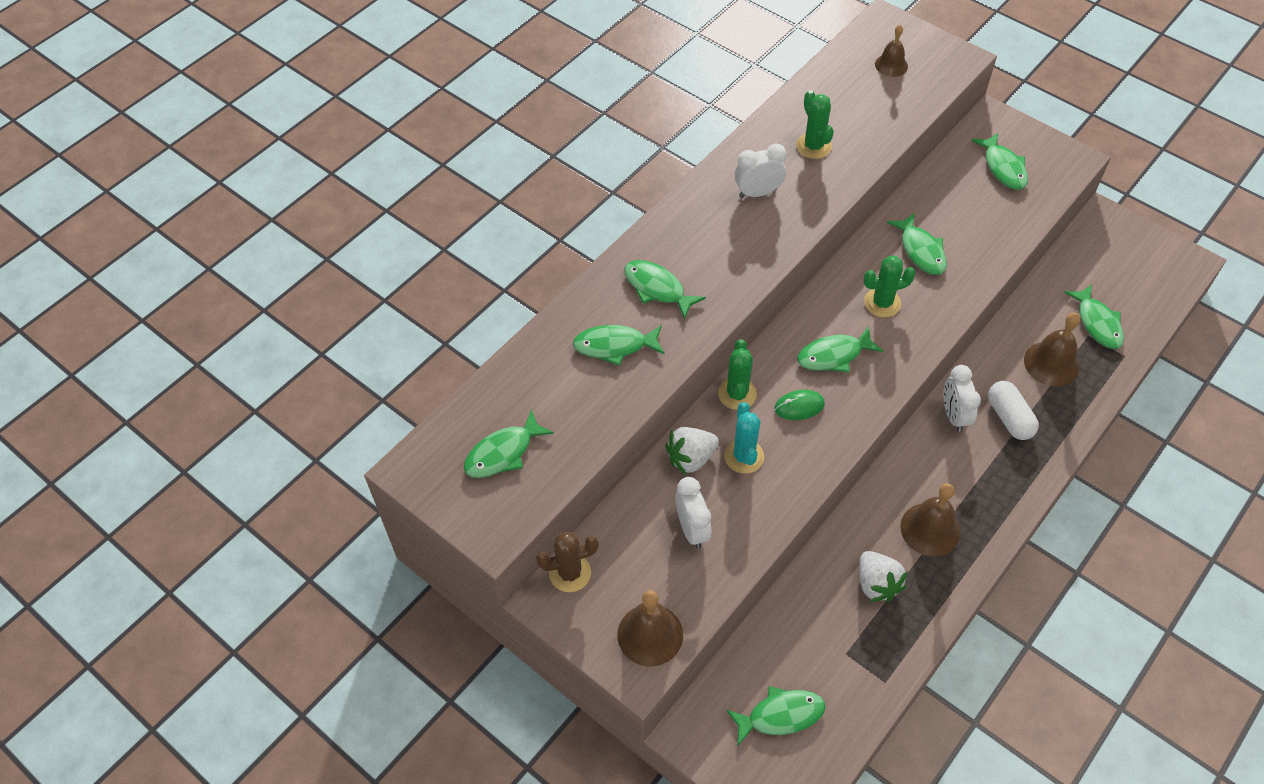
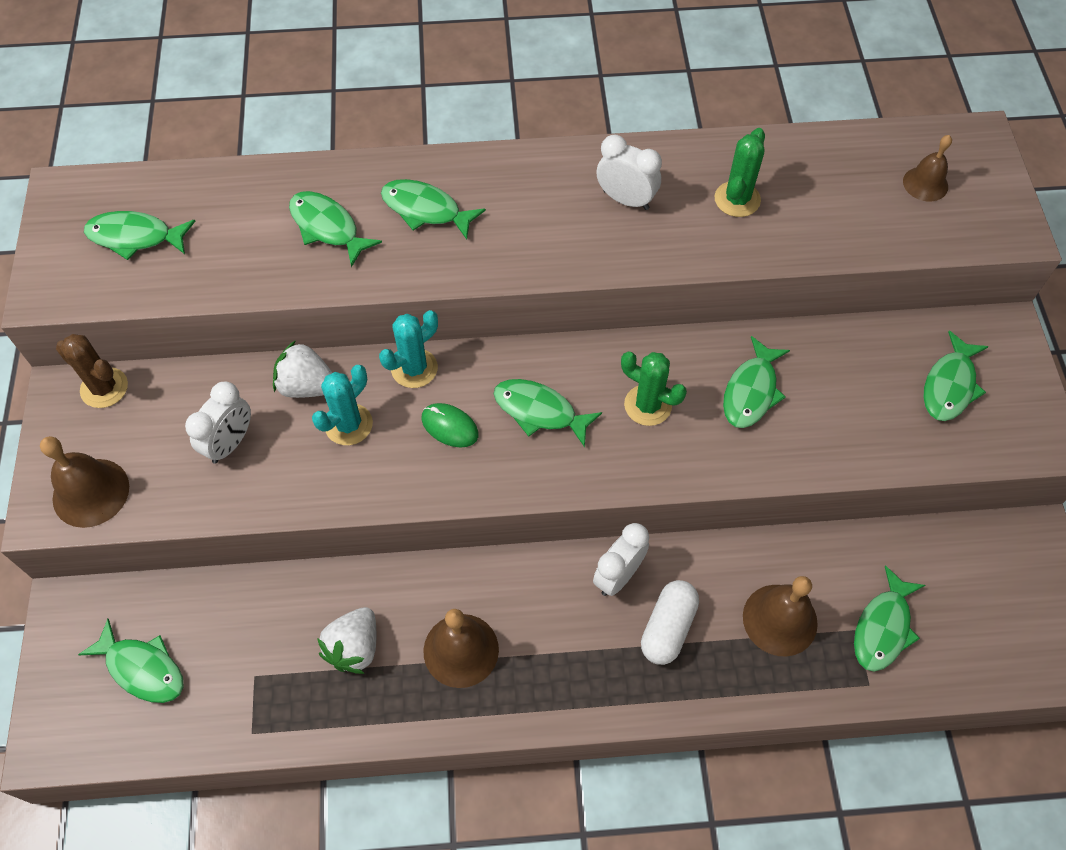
camera: 45 degrees right, 5 degrees up
green fish [624,260,706,320] -> green fish turned 60 degrees counterclockwise [381,179,486,240]
green cactus [718,339,757,410] -> turquoise cactus [379,310,438,388]

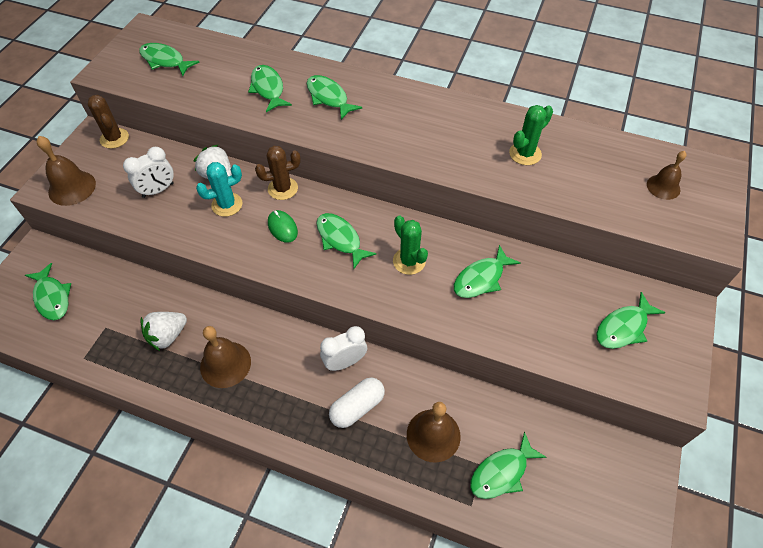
camera: 25 degrees right, 5 degrees down
turquoise cactus [379,310,438,388] -> brown cactus [255,146,301,200]
white clock [597,135,662,210] -> none

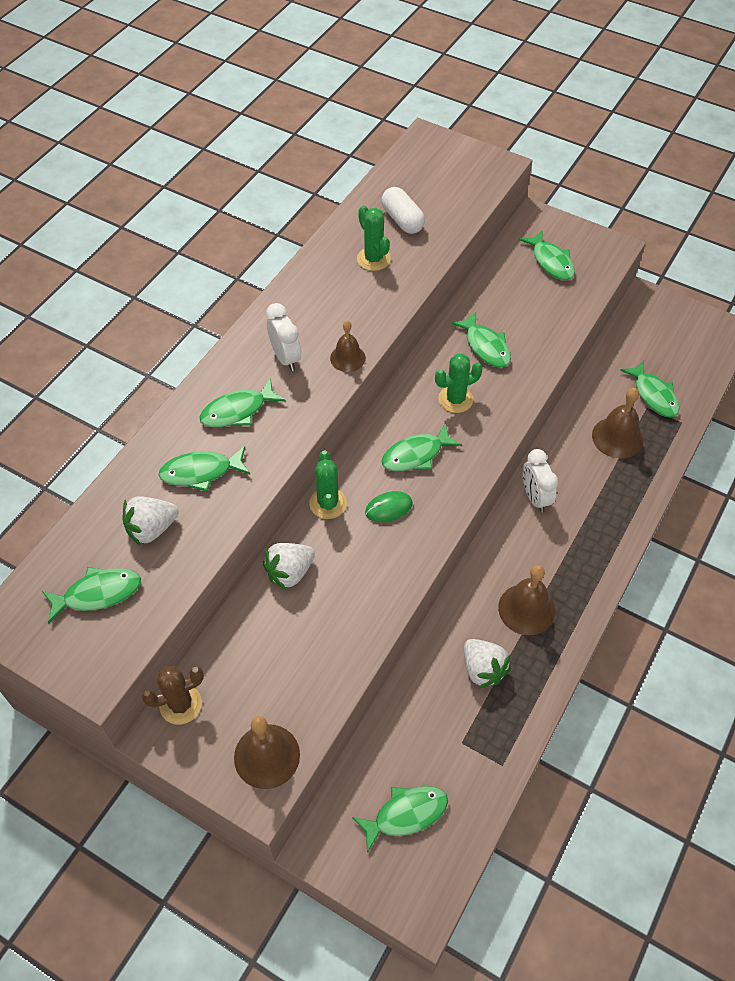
camera: 80 degrees left, 0 degrees up
white clock [123,147,174,198] -> white clock moved to [266,303,301,371]
green fish [139,43,200,76] -> green fish turned 150 degrees counterclockwise [42,567,141,624]
turquoise cactus [196,162,242,217] -> none
brown cactus [255,146,301,200] -> green cactus [309,450,347,519]
white capsule [329,378,385,428] -> white capsule moved to [381,187,425,234]
brown bell [647,151,686,200] -> brown bell moved to [330,321,366,372]
none -> white strawberry [123,496,178,545]

